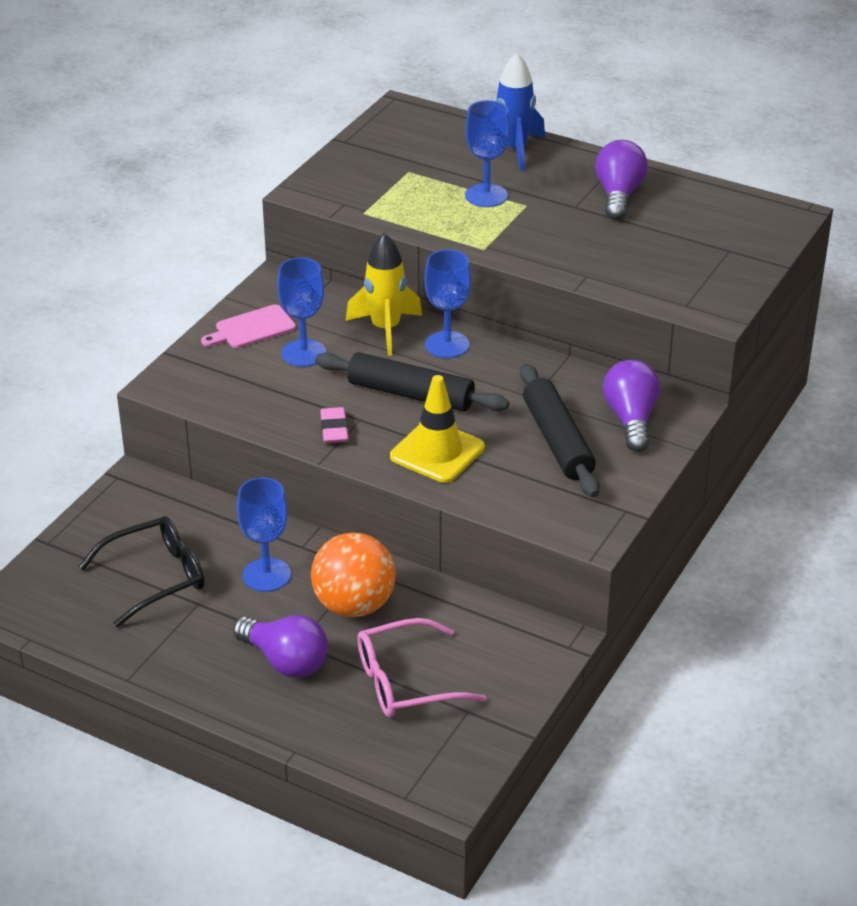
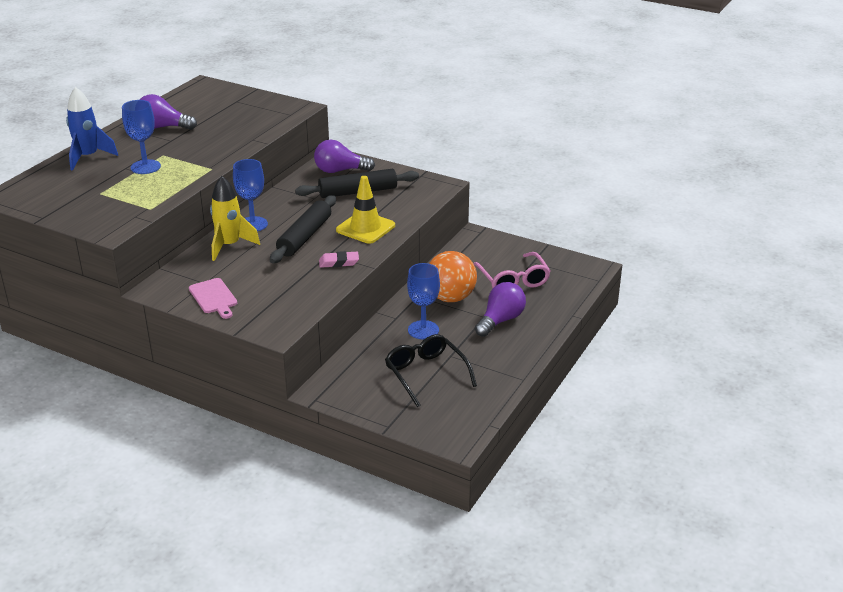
camera: 90 degrees left, 5 degrees down
blue goblet [277,257,326,367] -> none

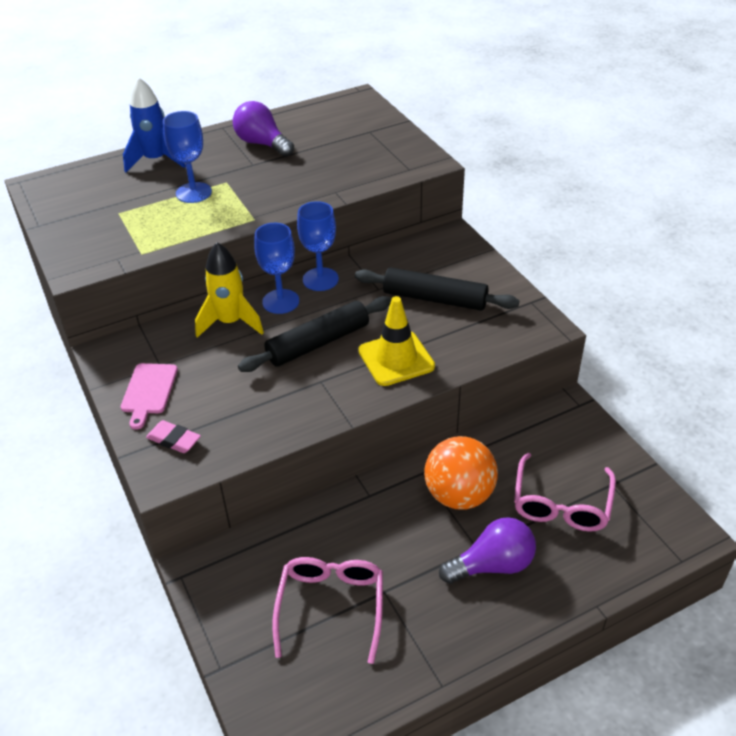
camera: 35 degrees right, 10 degrees up
purple light bulb [314,140,375,173] -> none
pink eraser [319,251,359,268] -> pink eraser moved to [146,420,201,453]
black glasses [385,334,477,407] -> pink glasses [272,557,383,664]
blue goblet [407,263,440,340] -> blue goblet moved to [297,201,339,291]

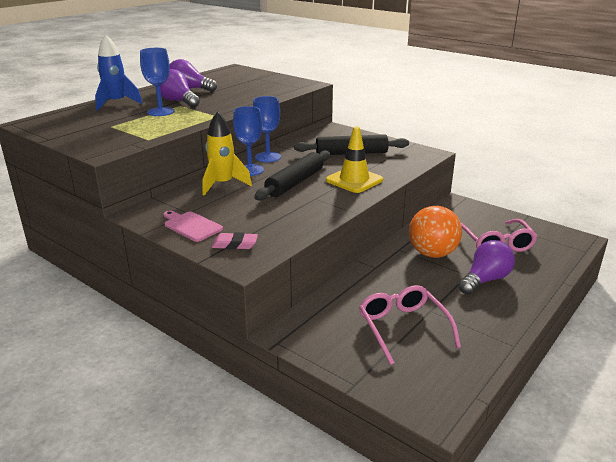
camera: 25 degrees left, 15 degrees down
pink cutting board [121,363,178,430] -> pink cutting board turned 150 degrees clockwise [164,211,223,242]
none -> purple light bulb [160,69,200,108]

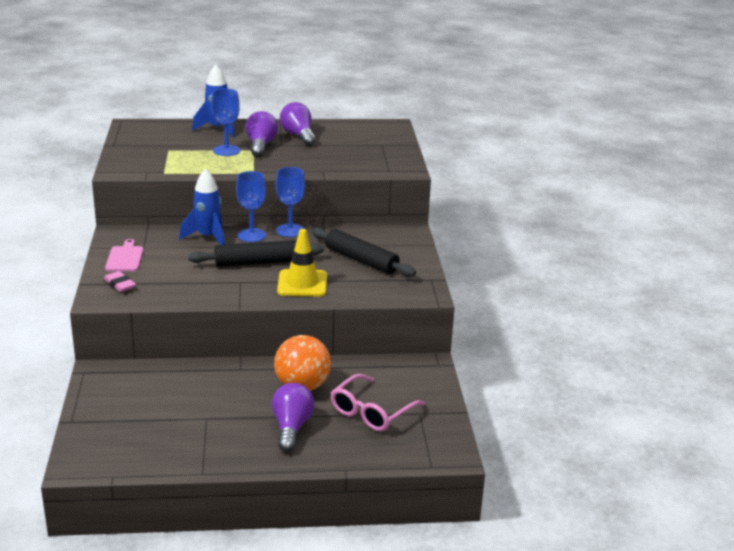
camera: 45 degrees right, 0 degrees up
yellow rocket [202,111,252,195] -> blue rocket [179,169,225,245]
pink glasses [359,285,461,365] -> none
purple light bulb [458,240,515,294] -> purple light bulb turned 90 degrees counterclockwise [272,383,314,452]

